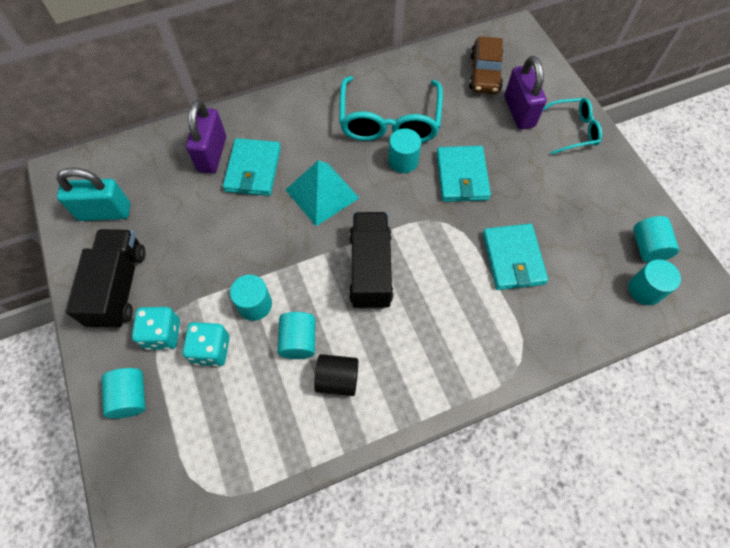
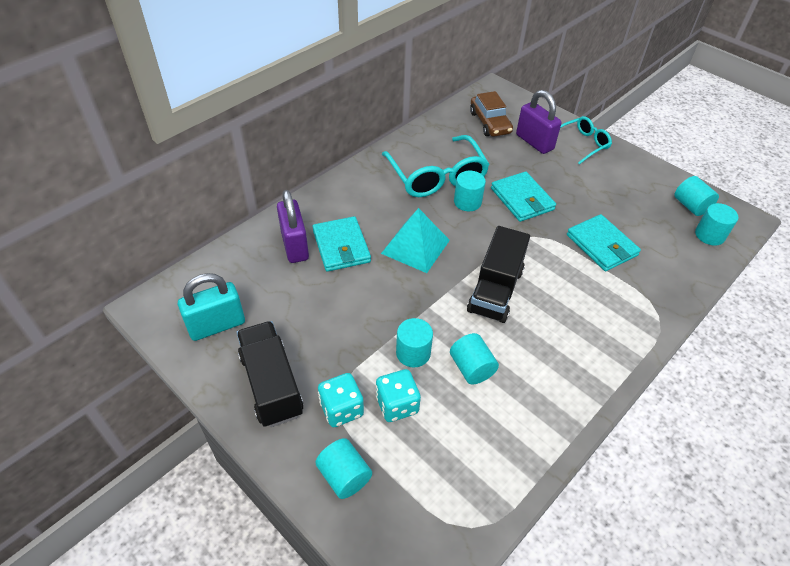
camera: 25 degrees left, 15 degrees down
black cylinder [314,354,358,396] -> none
black truck [349,212,393,309] -> black truck turned 135 degrees counterclockwise [467,226,530,323]

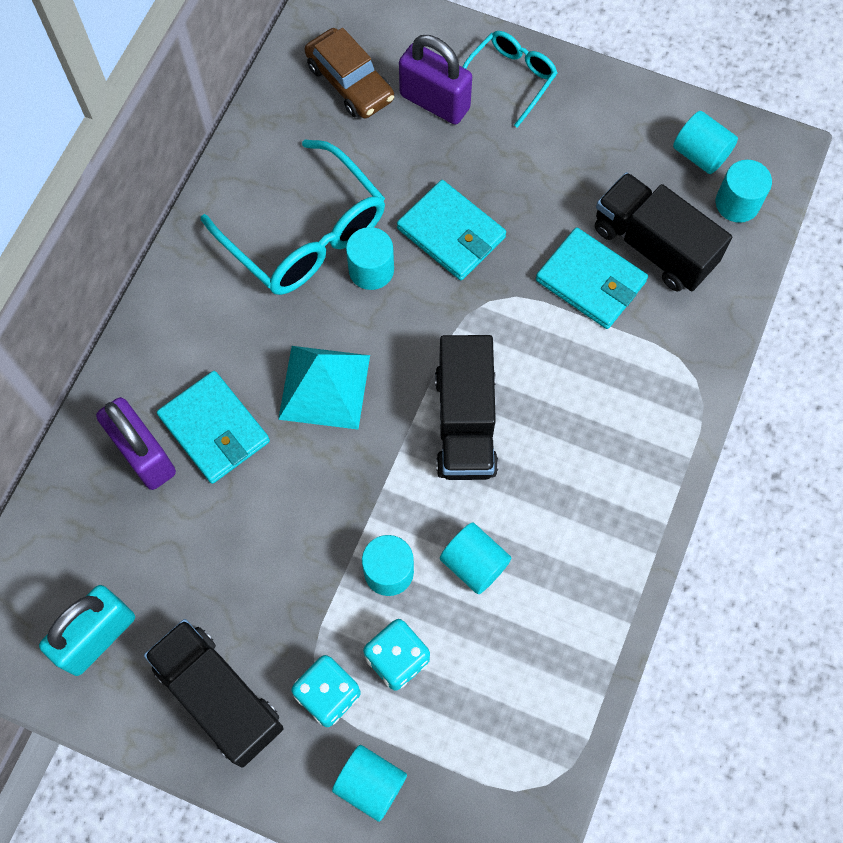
camera: 20 degrees left, 20 degrees up
none -> black truck [595,172,732,291]

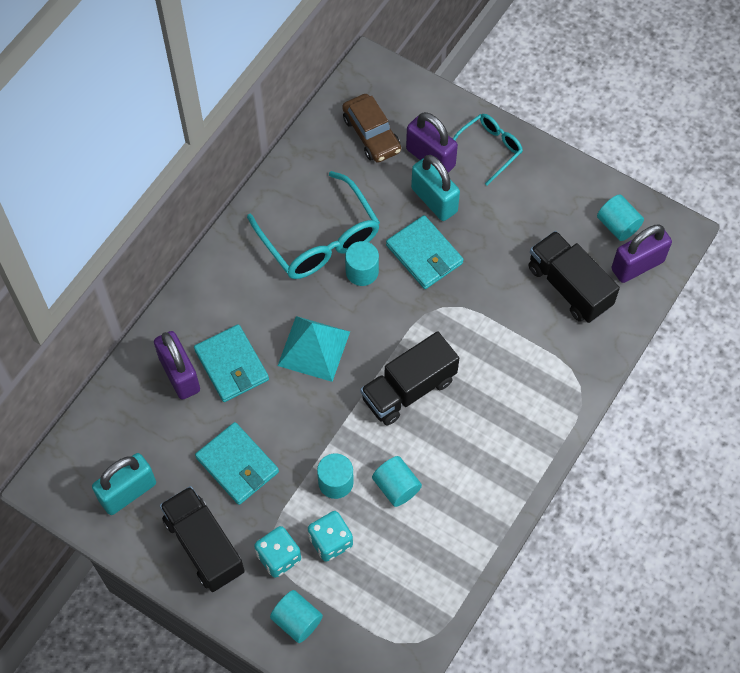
camera: 10 degrees right, 5 degrees down
black truck [435,335,498,480] -> black truck turned 45 degrees clockwise [360,331,459,425]
turquoise wallet [536,227,648,329] -> turquoise wallet moved to [195,422,279,505]
turquoise cylinder [716,160,772,223] -> purple padlock [611,224,672,283]
none -> turquoise padlock [411,155,460,221]

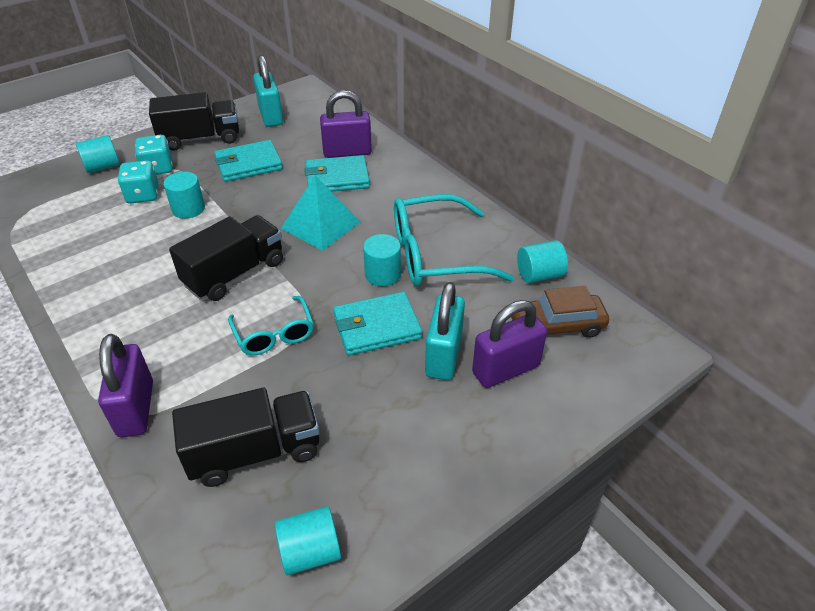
camera: 110 degrees right, 20 degrees down
black truck [360,331,459,425] -> black truck turned 60 degrees clockwise [169,215,283,301]
turquoise cylinder [372,456,422,507] -> turquoise cylinder moved to [517,240,568,283]
turquoise padlock [411,155,460,221] -> turquoise padlock turned 60 degrees counterclockwise [425,282,465,380]
turquoise glasses [453,114,523,185] -> turquoise glasses moved to [228,296,314,355]
purple padlock [611,224,672,283] -> purple padlock moved to [98,334,153,437]

